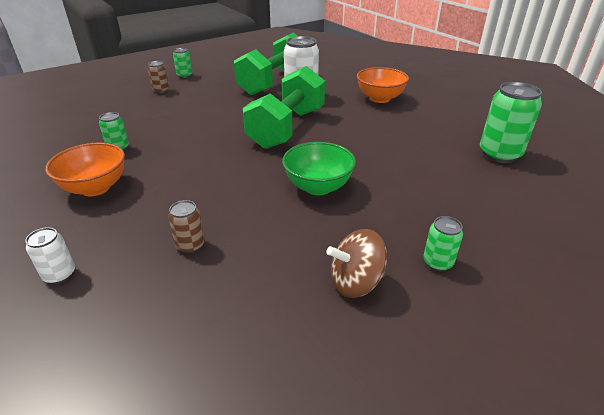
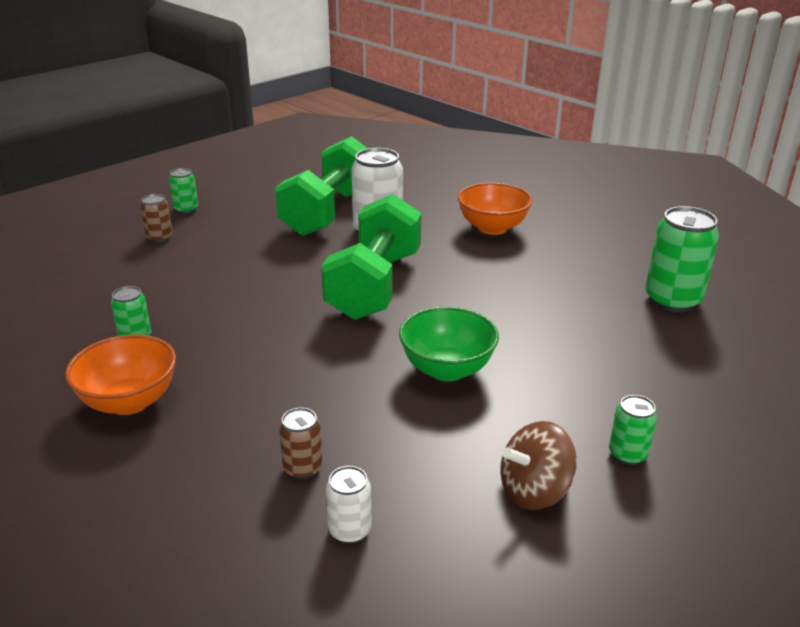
camera: 10 degrees left, 5 degrees down
white can [25,227,75,284] -> white can moved to [326,466,372,544]

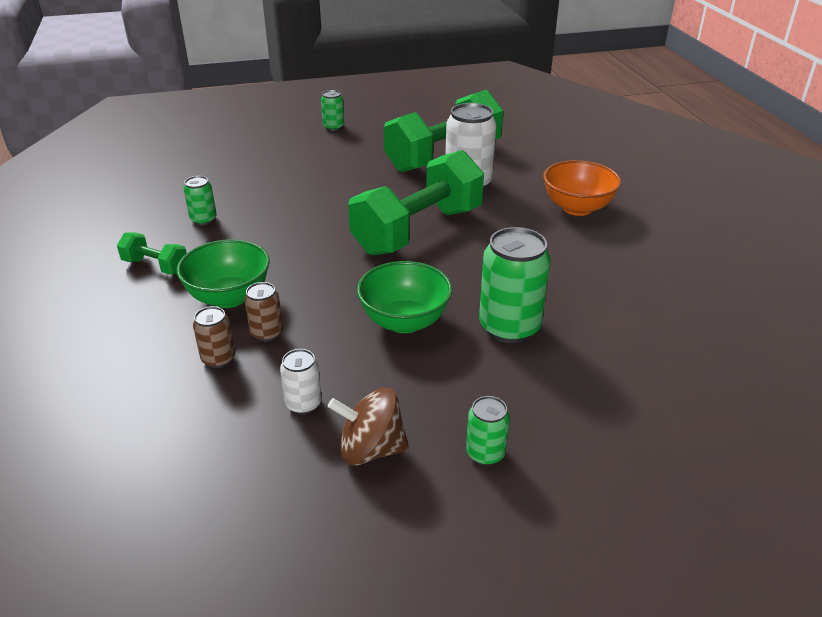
camera: 30 degrees right, 5 degrees up
orange bowl [65,334,176,415] -> green dumbbell [117,232,187,274]
brown can [140,194,172,243] -> brown can moved to [244,282,283,342]
white can [326,466,372,544] -> white can moved to [280,349,322,414]
green can [645,206,719,313] -> green can moved to [479,227,551,343]
none -> green bowl [177,239,270,308]

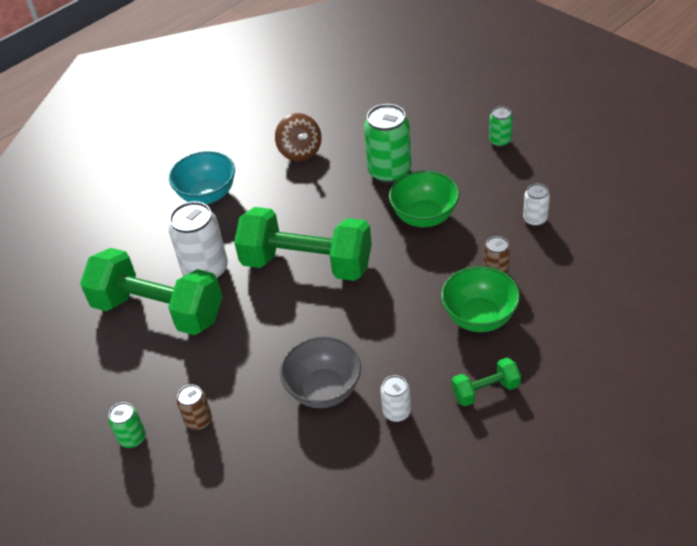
camera: 115 degrees left, 10 degrees up
green dumbbell [117,232,187,274] -> green dumbbell turned 75 degrees clockwise [452,358,521,406]
green can [184,176,217,225] -> white can [380,375,411,422]
brown can [193,306,235,368] -> brown can moved to [177,385,212,430]
brown spinning top [328,388,409,465] -> brown spinning top moved to [275,113,322,162]
orange bowl [543,160,621,216] -> turquoise bowl [169,151,235,204]
none -> grey bowl [280,336,361,408]

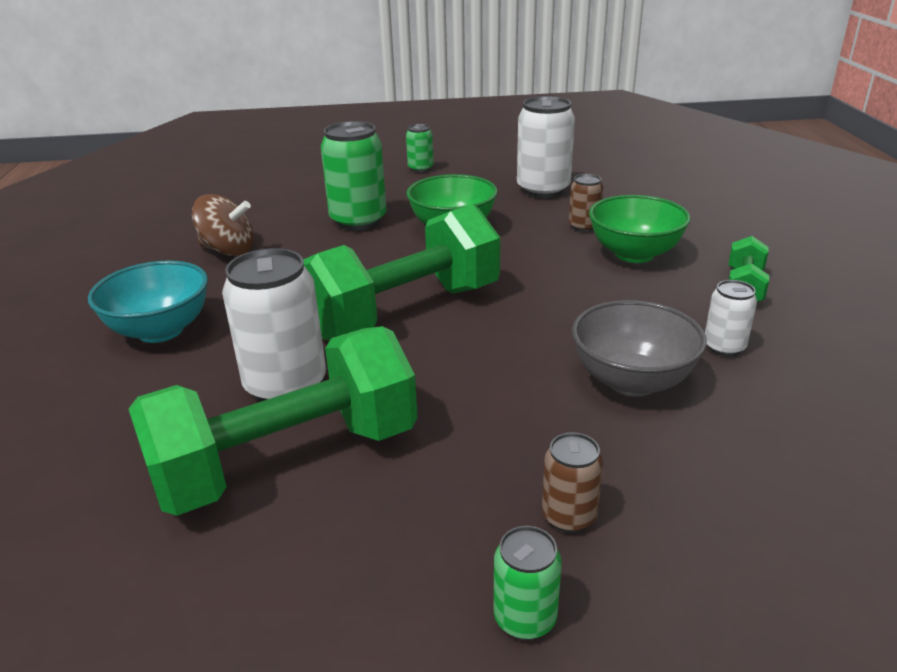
camera: 55 degrees left, 15 degrees down
white can [523,183,550,226] -> white can [517,96,575,198], size x1.91

